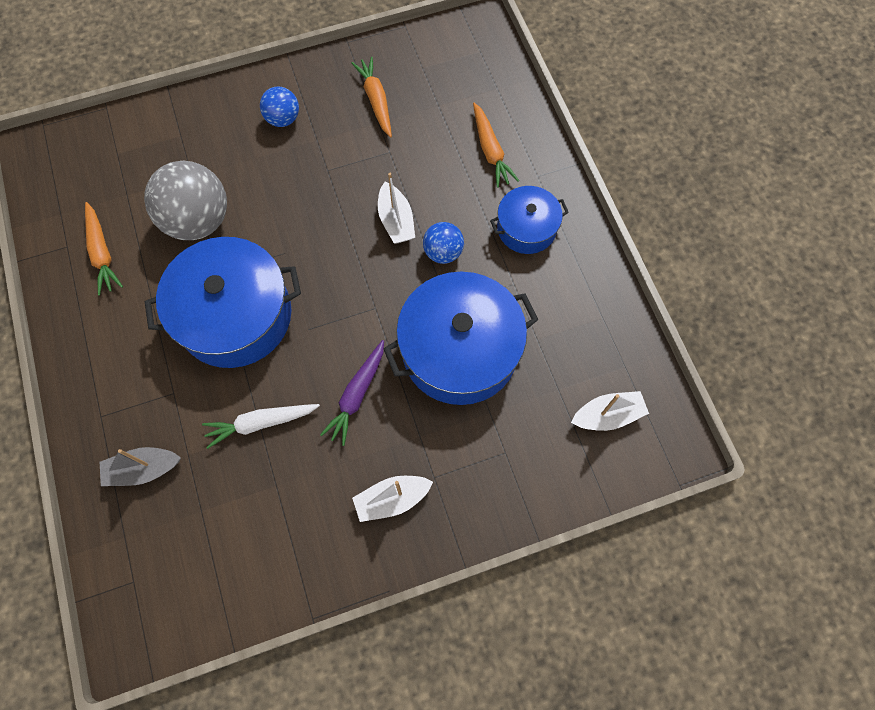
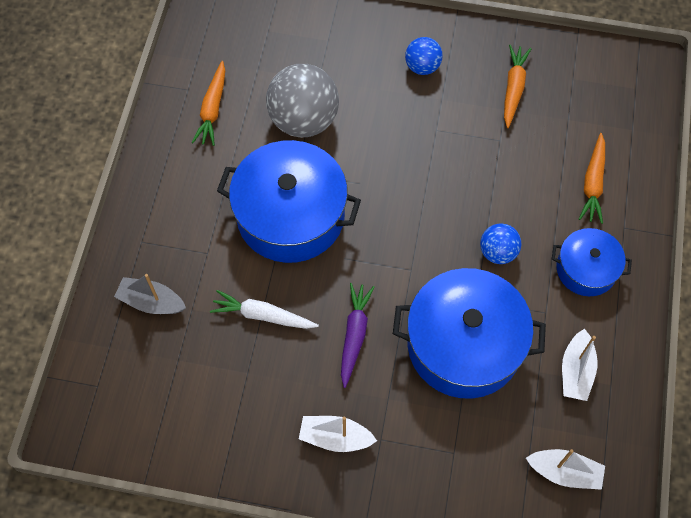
camera: 30 degrees right, 5 degrees down
purple carrot [320,340,384,446] -> purple carrot turned 135 degrees clockwise [341,283,375,388]
white boat [378,173,415,244] -> white boat moved to [562,329,597,401]

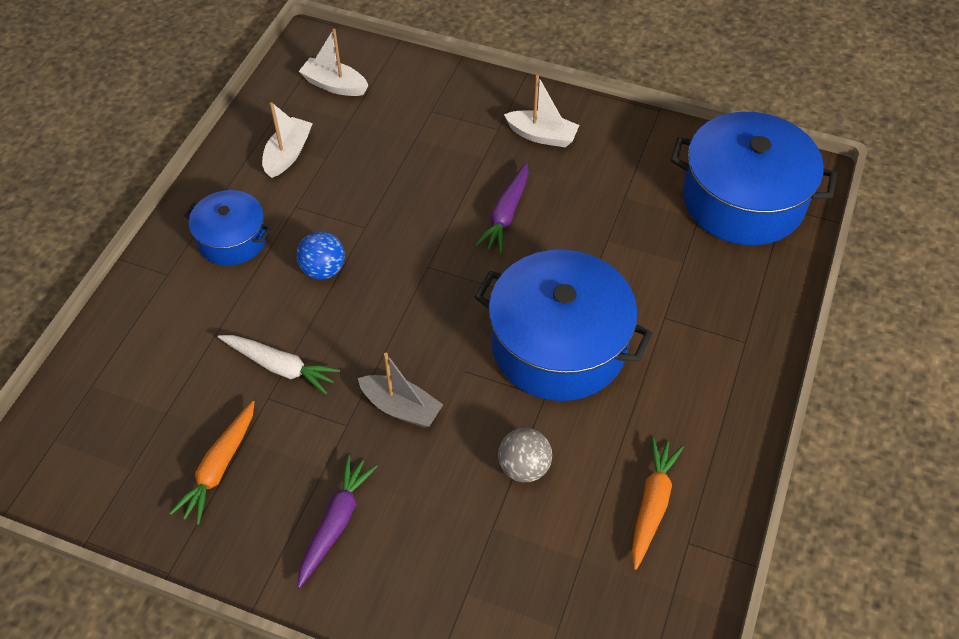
camera: 170 degrees left, 10 degrees down
grey boat [114,274,186,314] -> grey boat moved to [358,353,443,428]
white carrot [210,290,319,329] -> white carrot moved to [218,335,340,394]
grey ball [266,64,339,137] -> grey ball [498,428,552,482], size x0.53
blue pot [393,268,546,399] -> blue pot moved to [671,112,837,245]
blue ball [405,37,443,75] -> purple carrot [297,455,378,588]
orange carrot [579,133,605,224] -> none

